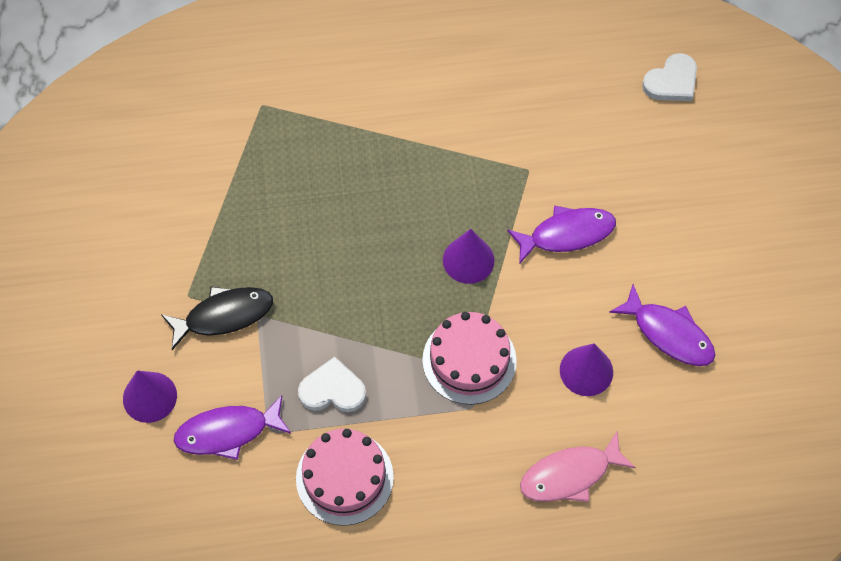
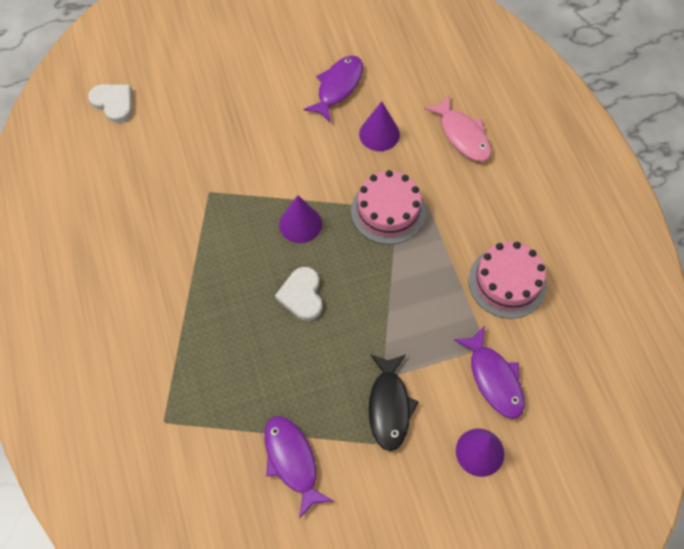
camera: 100 degrees left, 0 degrees up
black fish [161,287,273,350] -> black fish turned 150 degrees counterclockwise [369,354,419,451]
white heart [298,357,366,412] -> white heart moved to [275,267,322,321]
purple fish [507,206,616,264] -> purple fish moved to [264,416,334,519]

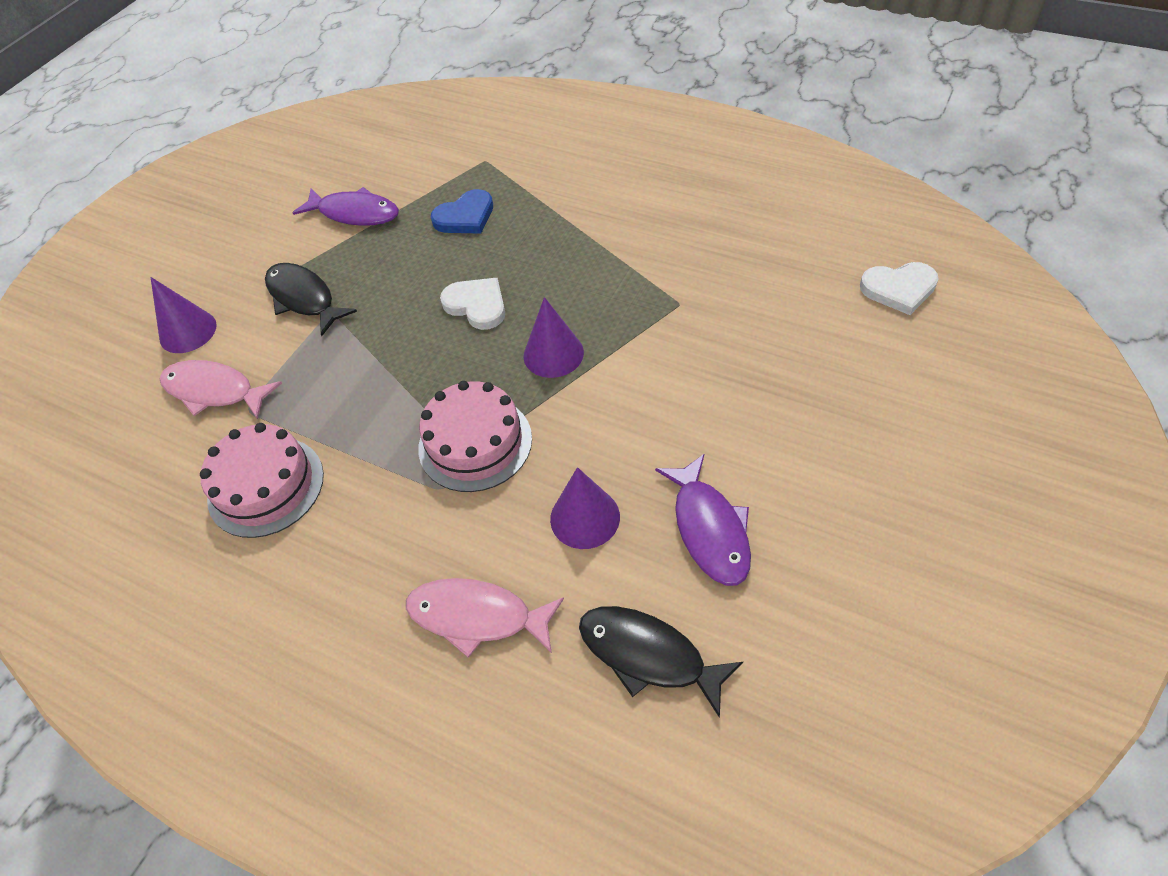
camera: 140 degrees right, 10 degrees down
purple fish [454,326,525,419] -> pink fish [160,360,282,419]
none -> blue heart [431,189,493,234]
none -> black fish [579,606,743,718]

